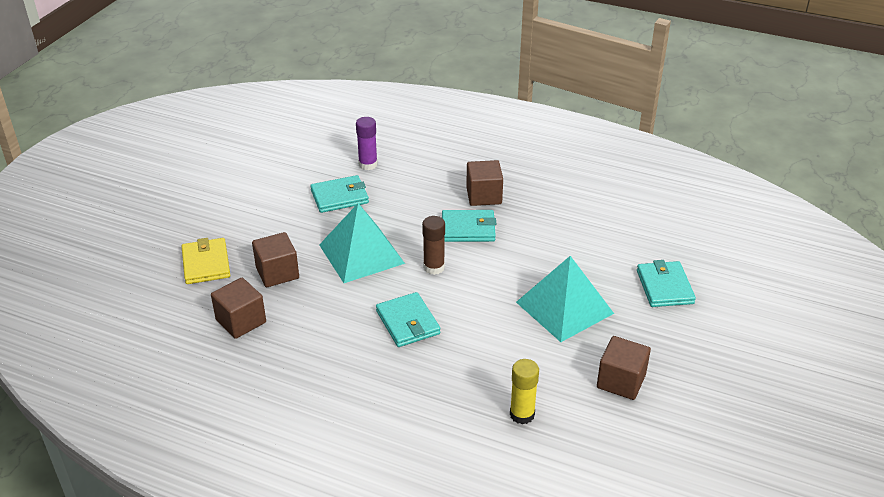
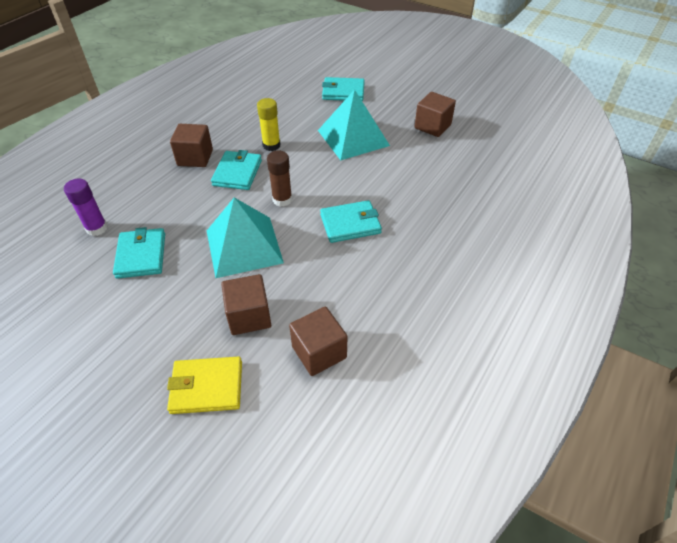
camera: 80 degrees left, 10 degrees up
yellow glue stick [510,359,539,424] -> yellow glue stick moved to [257,98,281,151]

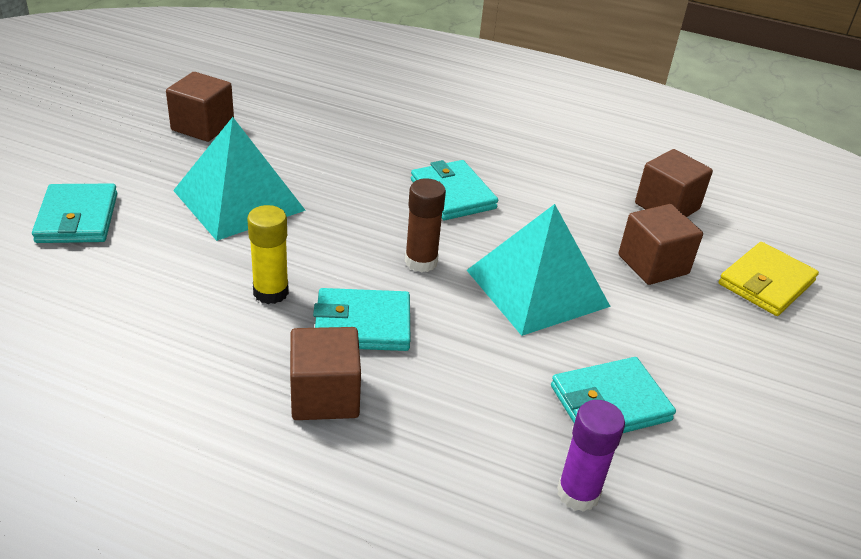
camera: 105 degrees left, 10 degrees down
yellow wallet [167,356,242,414] -> yellow wallet turned 60 degrees clockwise [719,242,819,316]

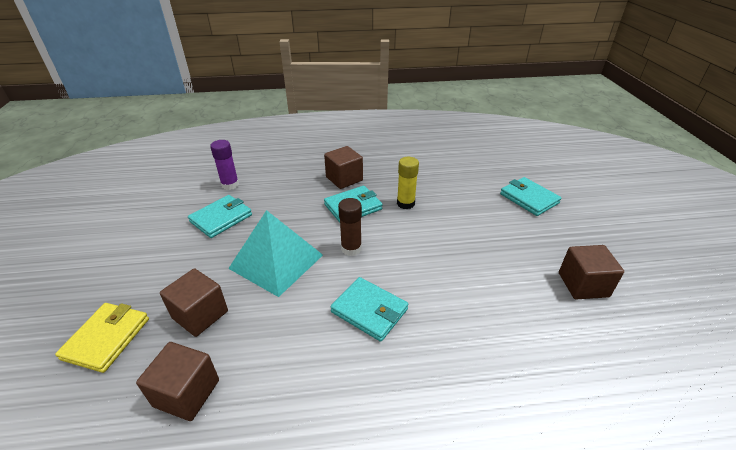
camera: 155 degrees right, 0 degrees up
turquoise pyramid [173,117,306,241] -> none

